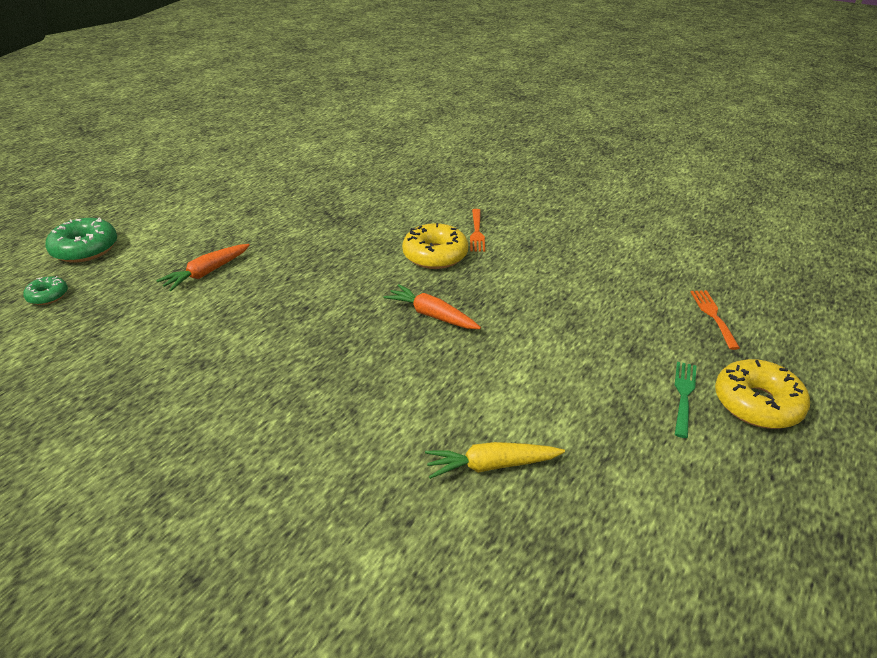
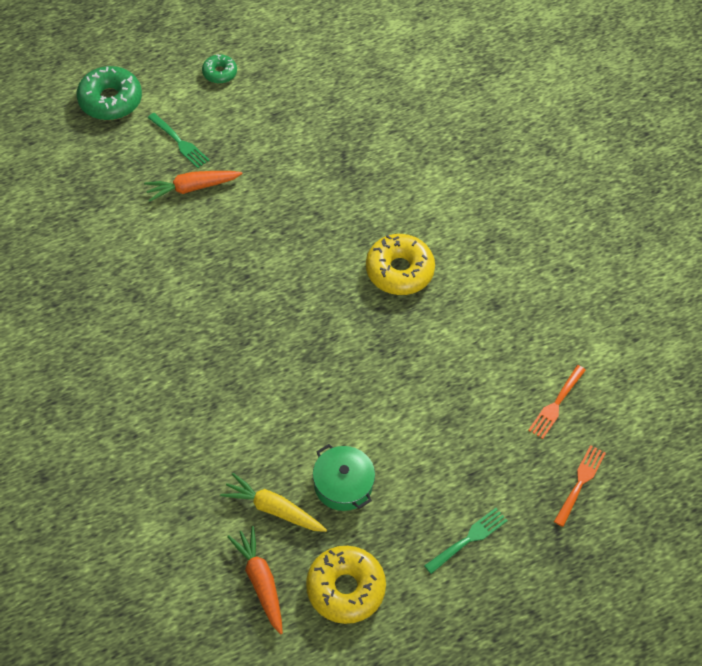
camera: 30 degrees right, 20 degrees up
green donut [23,276,68,305] -> green donut moved to [202,54,237,84]
orange carrot [383,284,481,329] -> orange carrot moved to [227,526,283,634]
orange fork [470,209,485,252] -> orange fork moved to [528,365,586,439]
yellow donut [715,359,810,429] -> yellow donut moved to [306,546,386,624]
none -> green fork [148,113,210,168]
none -> green pot [313,444,375,511]

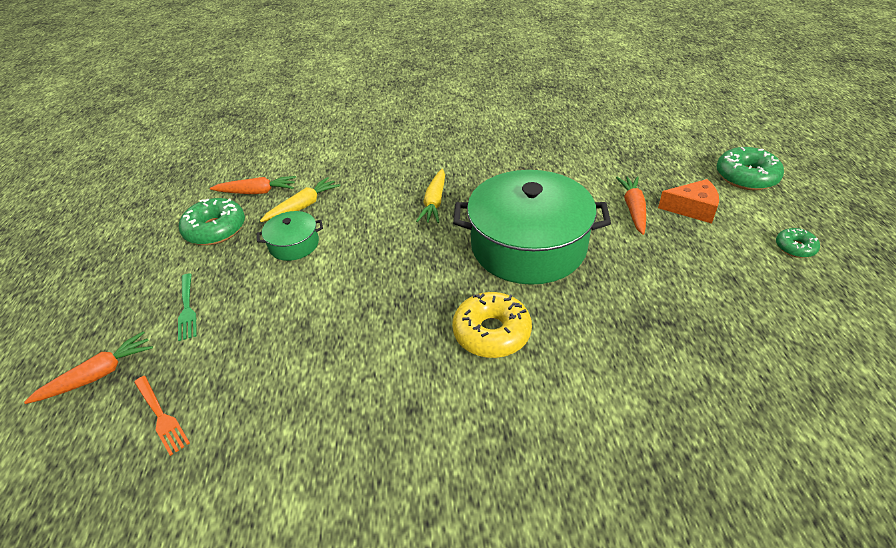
camera: 115 degrees right, 15 degrees down
green fork [148,113,210,168] -> orange cheese [658,179,719,223]
yellow donut [306,546,386,624] -> green donut [179,198,245,245]
orange fork [528,365,586,439] -> none
none -> orange carrot [24,331,153,404]
none -> yellow carrot [416,169,445,223]
none -> green pot [453,170,611,285]

